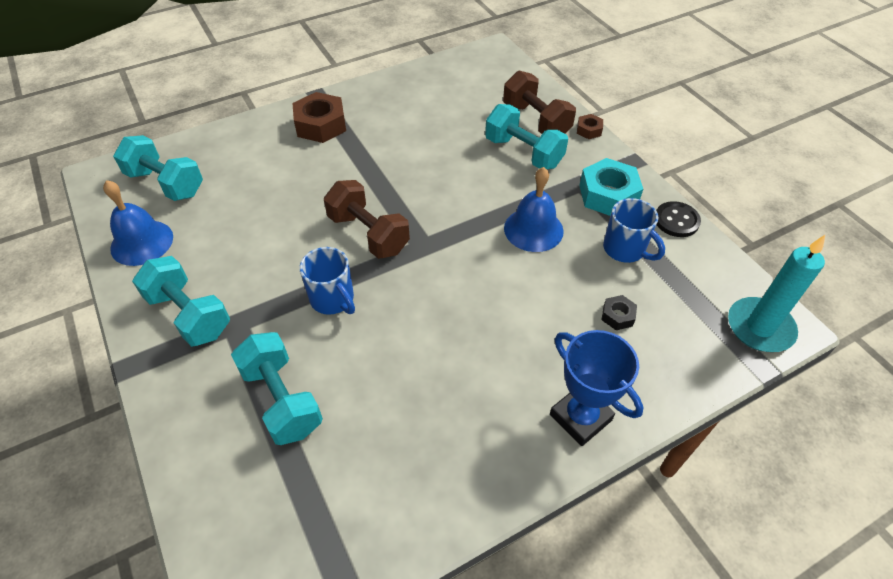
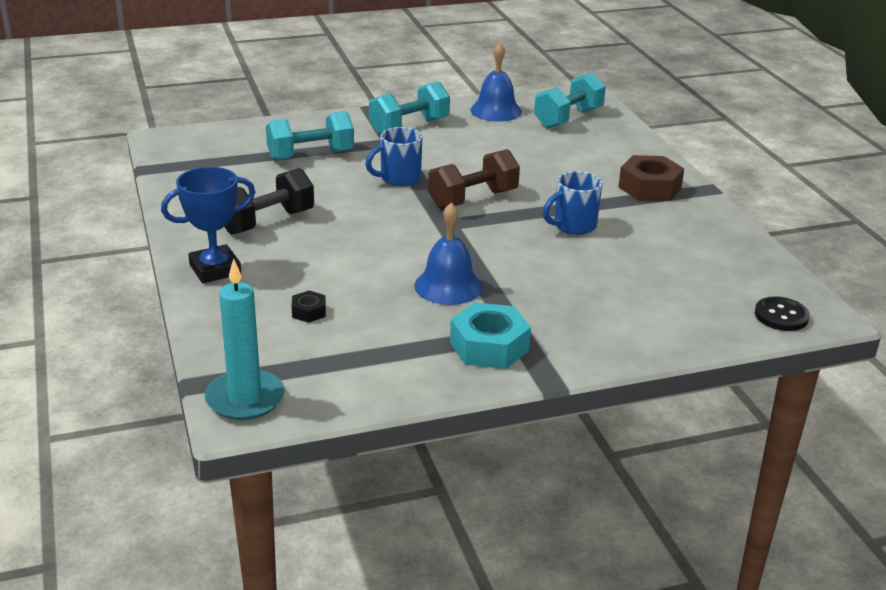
camera: 100 degrees right, 20 degrees down
turquoise dumbbell [485,104,568,169] -> none
brown dumbbell [503,71,576,134] -> none
brown nut [577,114,603,139] -> none
blue mug [603,198,665,263] -> blue mug moved to [543,171,603,235]
black button [656,201,701,237] -> black button moved to [755,297,810,331]
none -> black dumbbell [225,168,314,234]

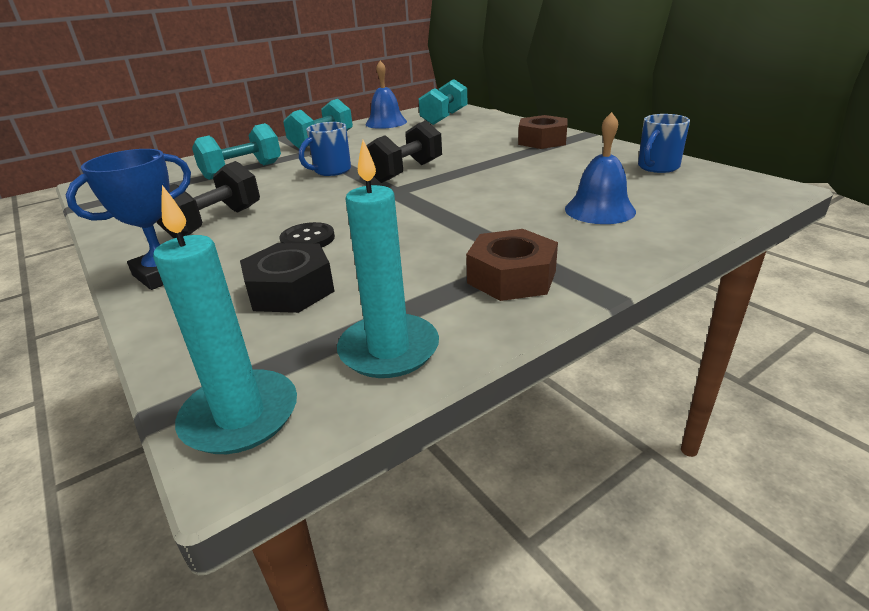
camera: 15 degrees left, 0 degrees up
black nut [292,291,326,323] -> black nut [240,243,334,313], size x2.01
blue bell [414,203,483,305] -> blue bell moved to [565,112,636,224]
brown dumbbell [428,149,520,209] -> black dumbbell [366,121,442,183]
turquoise nut [450,302,531,369] -> brown nut [466,229,558,301]
blue mug [543,171,603,235] -> blue mug moved to [638,114,690,173]
black button [755,297,810,331] -> black button moved to [280,222,335,247]
none -> turquoise candle [337,140,439,378]

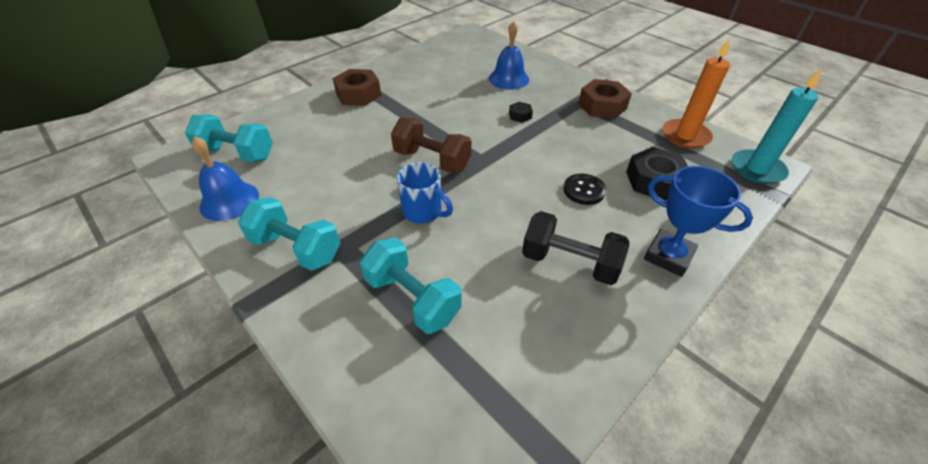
camera: 100 degrees left, 15 degrees up
turquoise candle [337,140,439,378] -> orange candle [663,38,730,149]
black dumbbell [366,121,442,183] -> brown dumbbell [391,117,471,173]
blue mug [638,114,690,173] -> none
none -> black nut [509,102,533,123]

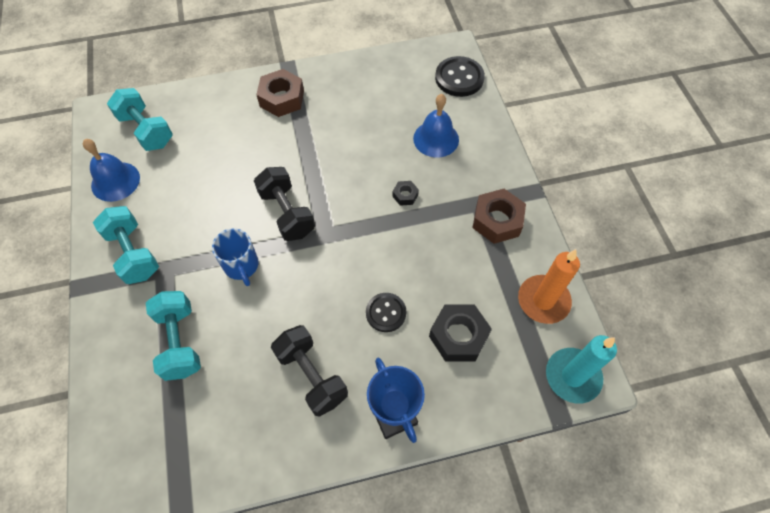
camera: 30 degrees right, 15 degrees up
brown dumbbell [391,117,471,173] -> black dumbbell [254,167,315,241]
none -> black button [435,56,485,97]

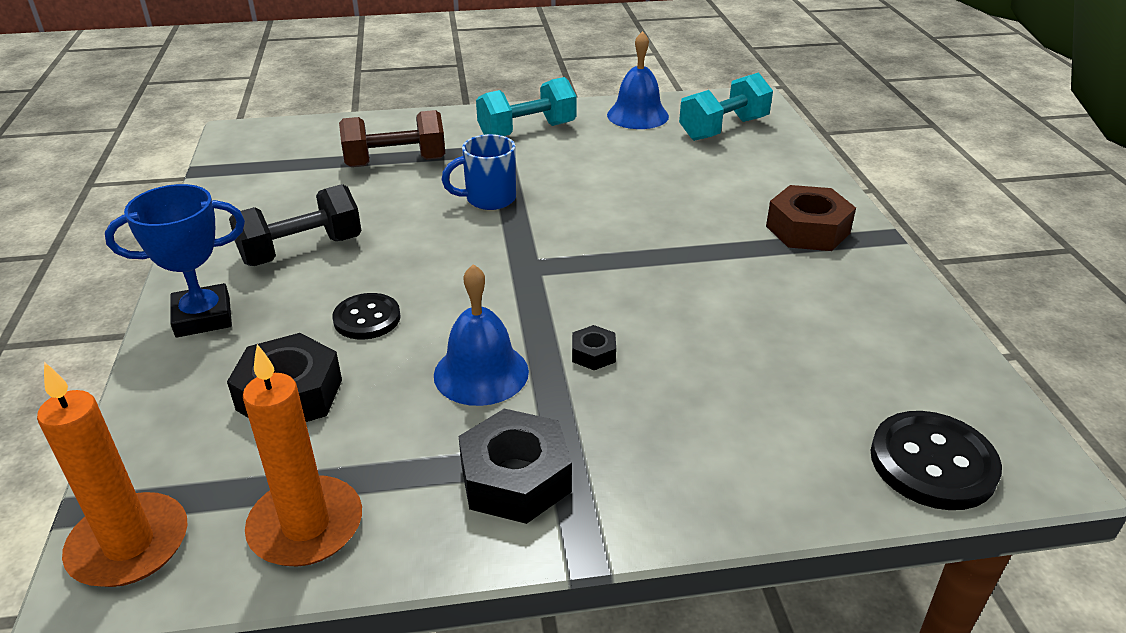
camera: 95 degrees right, 25 degrees down
turquoise dumbbell [146,291,201,381] -> brown dumbbell [339,110,445,167]
black dumbbell [254,167,315,241] -> none
blue bell [413,94,459,158] -> blue bell moved to [434,264,529,406]
brown nut [473,189,526,244] -> black nut [459,409,572,524]
turquoise candle [546,335,617,404] -> orange candle [37,362,188,587]

